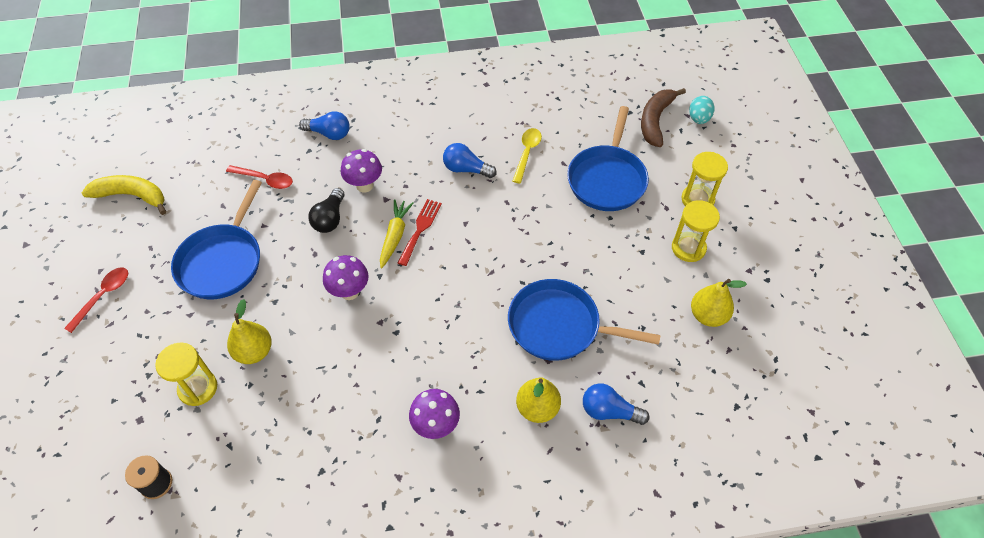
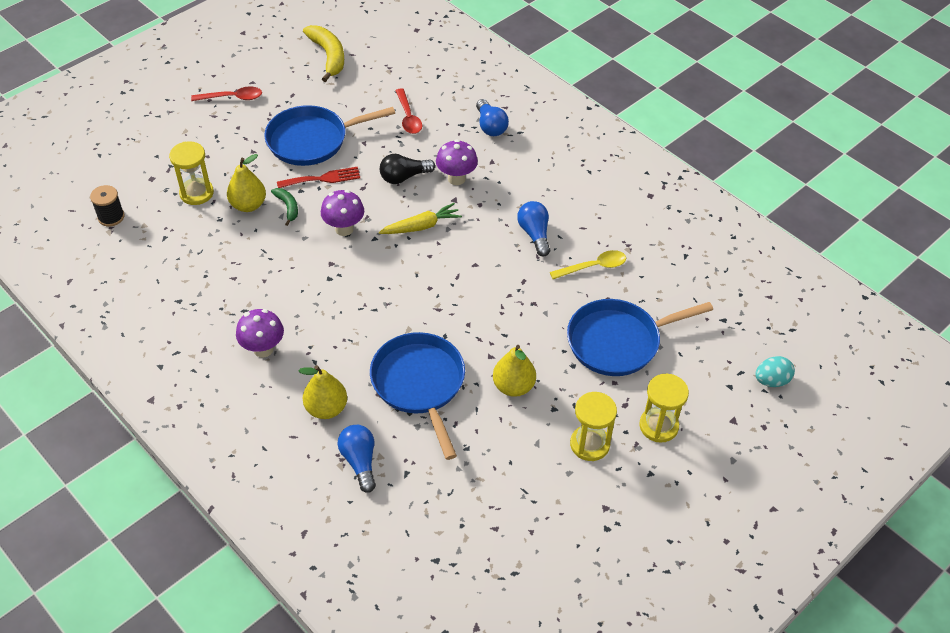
camera: 55 degrees right, 5 degrees down
red fork [398,199,442,266] -> red fork moved to [277,167,360,188]
brown banana [641,88,686,147] -> none
yellow pear [691,279,747,327] -> yellow pear moved to [493,345,536,397]
none -> green banana [271,188,298,226]

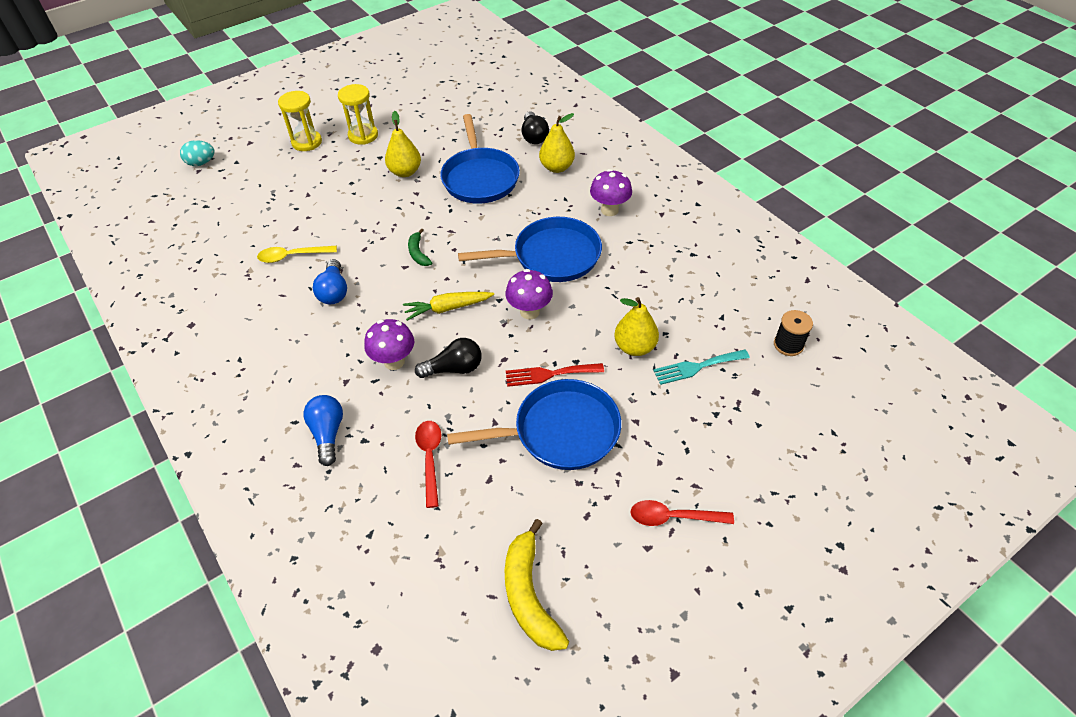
camera: 170 degrees left, 0 degrees up
yellow hourglass [169,141,214,205] -> turquoise fork [653,349,750,385]
green banana [271,188,298,226] -> green banana moved to [408,228,432,266]
blue light bulb [337,425,376,493] -> black light bulb [522,111,549,144]
blue pan [567,299,713,376] -> blue pan moved to [458,217,602,282]

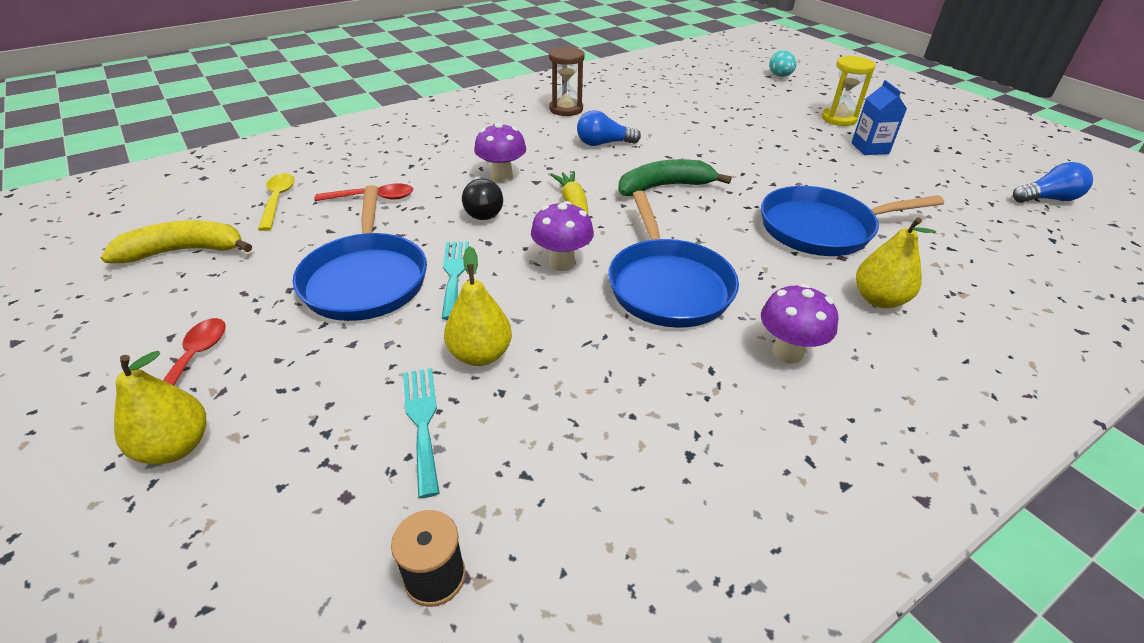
camera: 90 degrees right, 10 degrees down
yellow spoon [257,246,337,263] -> yellow spoon moved to [258,173,295,231]
blue light bulb [303,395,343,466] -> blue light bulb moved to [1013,162,1093,203]
yellow hourglass [338,84,378,145] -> blue carton [851,80,907,155]
yellow pear [385,111,421,177] -> yellow pear moved to [114,351,206,464]
green banana [408,228,432,266] -> green banana [618,159,732,196], size x1.82
red fork [506,363,604,387] -> turquoise fork [442,241,469,320]
black light bulb [522,111,549,144] -> none
none -> brown hourglass [549,46,585,116]

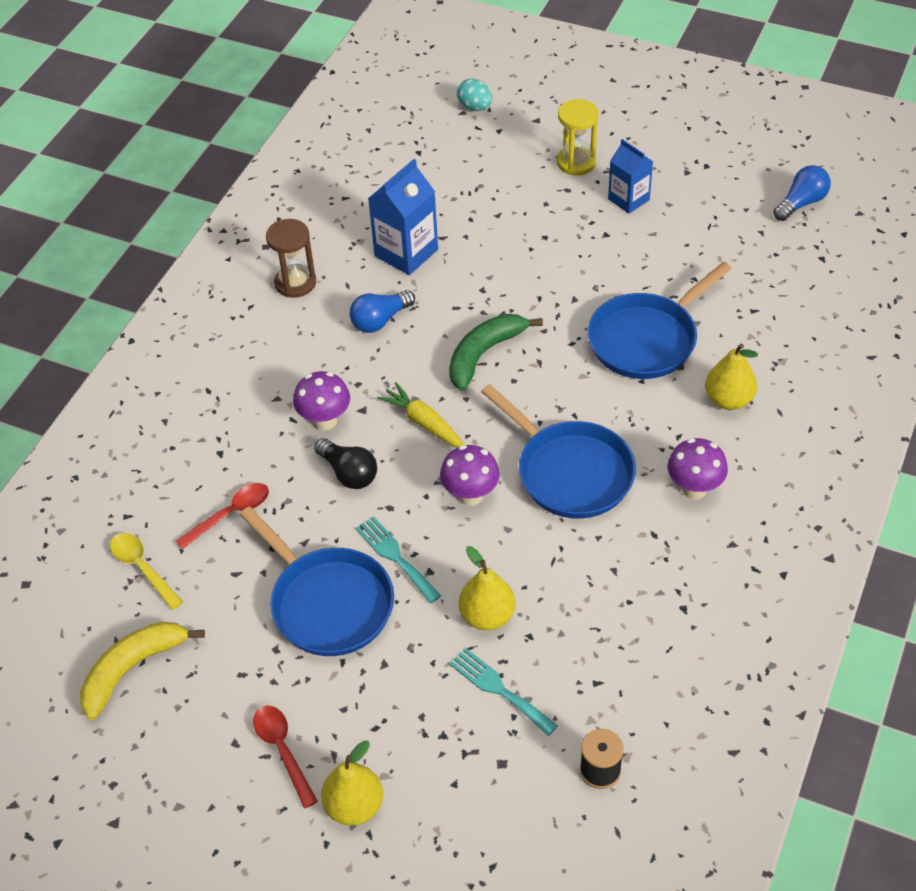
camera: 30 degrees left, 10 degrees up
none -> blue carton [368,159,438,275]

